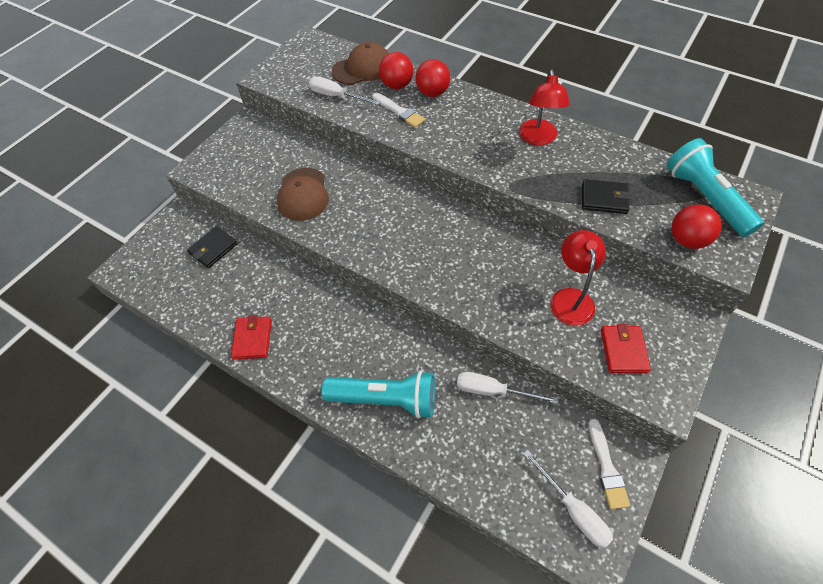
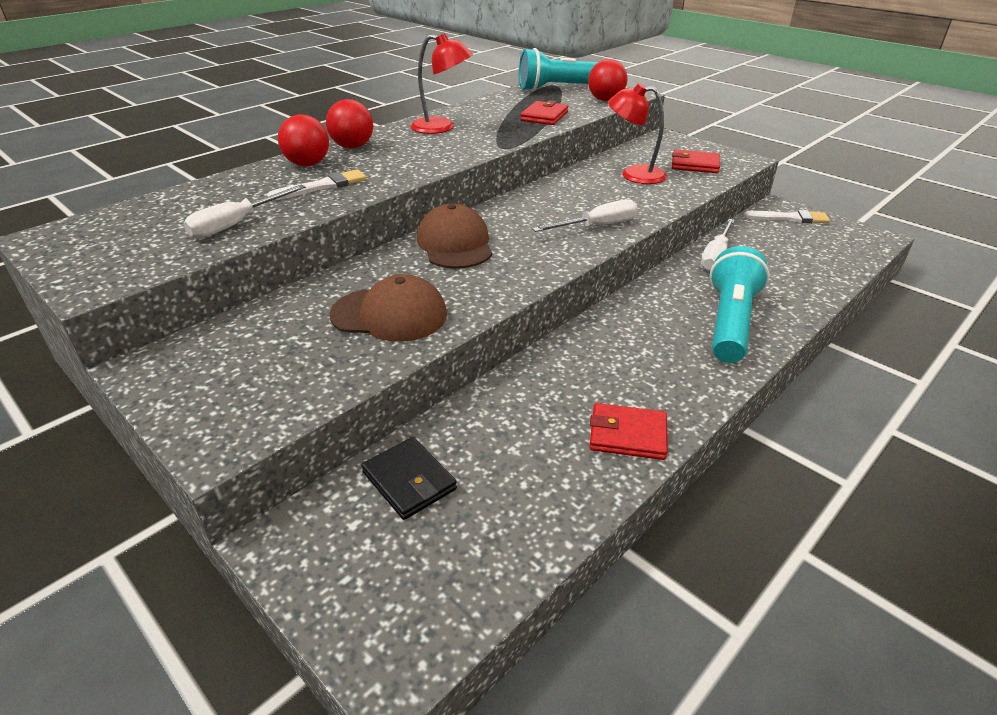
camera: 80 degrees left, 20 degrees down
brown cap [332,42,389,85] -> brown cap moved to [417,203,492,269]
red ball [379,52,413,89] -> red ball moved to [326,99,373,149]
white screwdriver [523,450,613,548] -> white screwdriver moved to [532,199,637,232]
black wallet [582,179,631,214] -> red wallet [520,100,568,125]

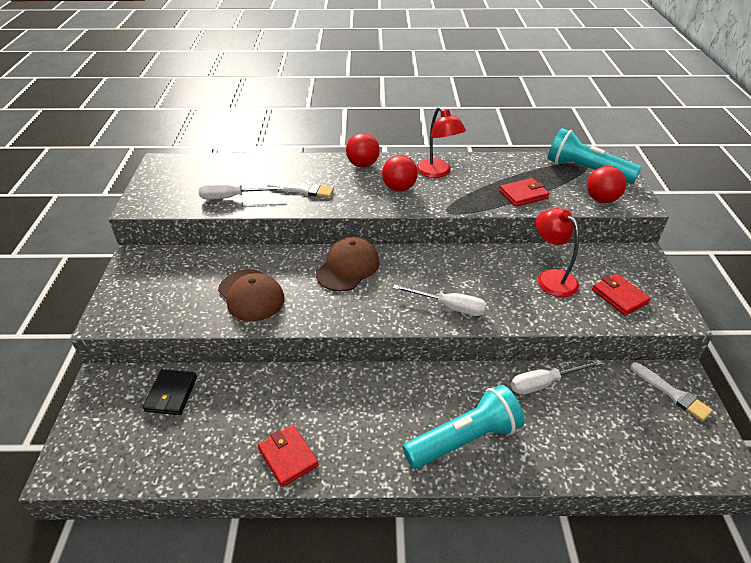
camera: 45 degrees right, 5 degrees up
red ball [278,114,329,166] -> red ball moved to [382,155,418,192]

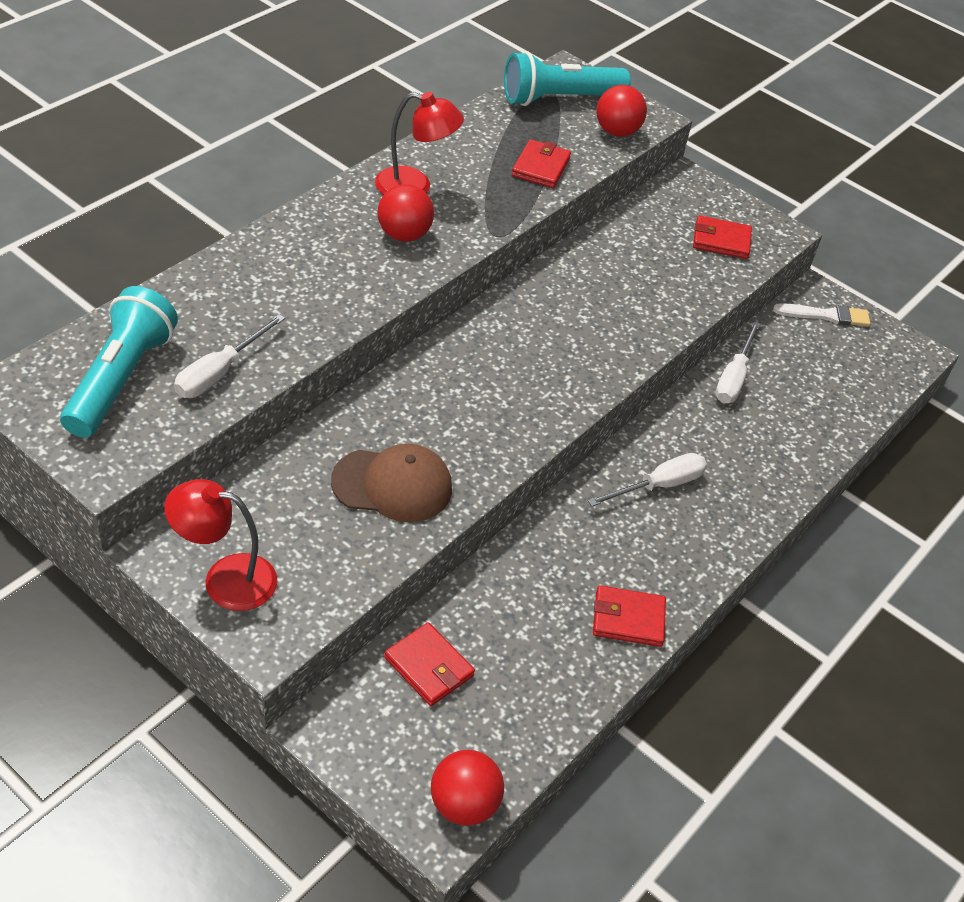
camera: 55 degrees left, 5 degrees up
black wallet [142,369,197,415] -> red wallet [384,622,475,706]
white brush [267,182,334,197] -> none
brown cap [316,237,380,291] -> none
red ball [346,133,380,167] -> red ball moved to [431,750,504,826]
white screwdriver [393,285,486,316] -> white screwdriver moved to [588,453,707,506]
turquoise flashlight [403,385,525,469] -> turquoise flashlight moved to [60,286,178,438]
red lamp [536,208,579,297] -> red lamp moved to [164,479,278,611]

